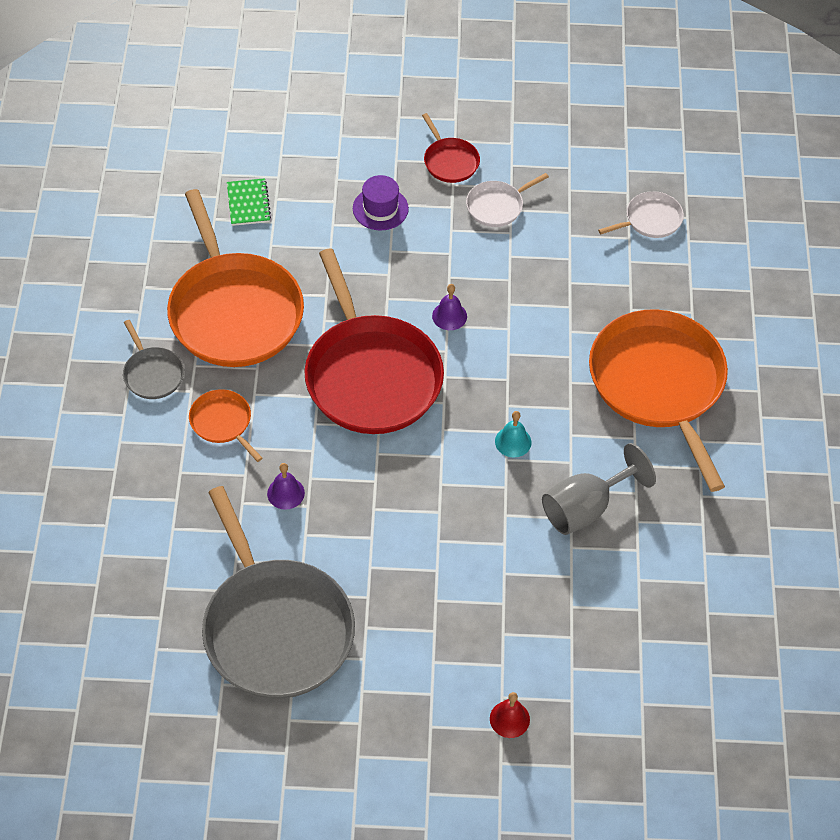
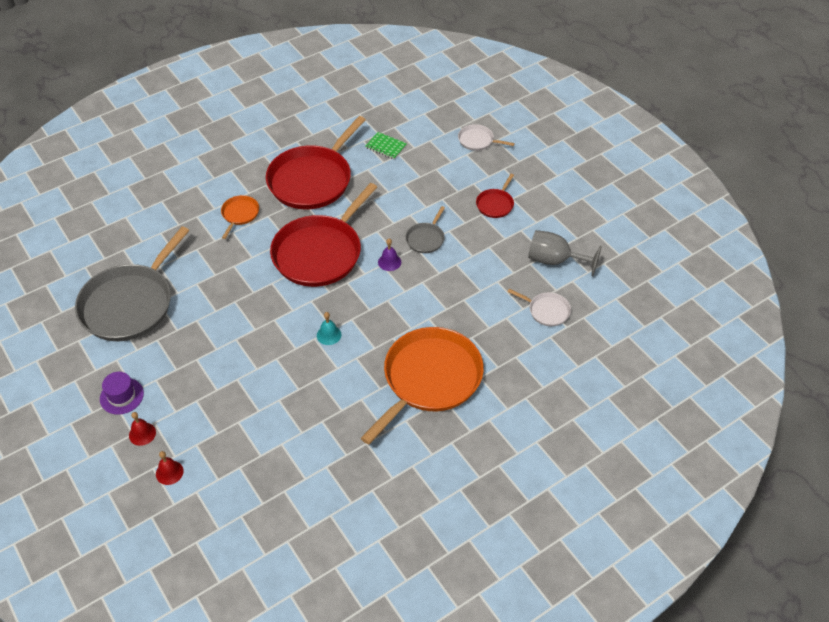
camera: 55 degrees right, 5 degrees down
grey pan [123,320,184,399] -> grey pan moved to [406,206,445,253]
orange pan [167,189,304,367] -> red pan [266,116,366,210]
green notebook [227,178,271,226] -> green notebook turned 75 degrees clockwise [365,132,407,159]
purple bell [267,463,305,510] -> none
purple hat [353,175,409,230] -> purple hat moved to [100,372,144,415]
white pan [466,173,549,227] -> white pan moved to [458,124,515,151]
grey goblet [542,443,656,535] -> grey goblet moved to [528,230,602,276]
none -> red bell [156,451,184,485]

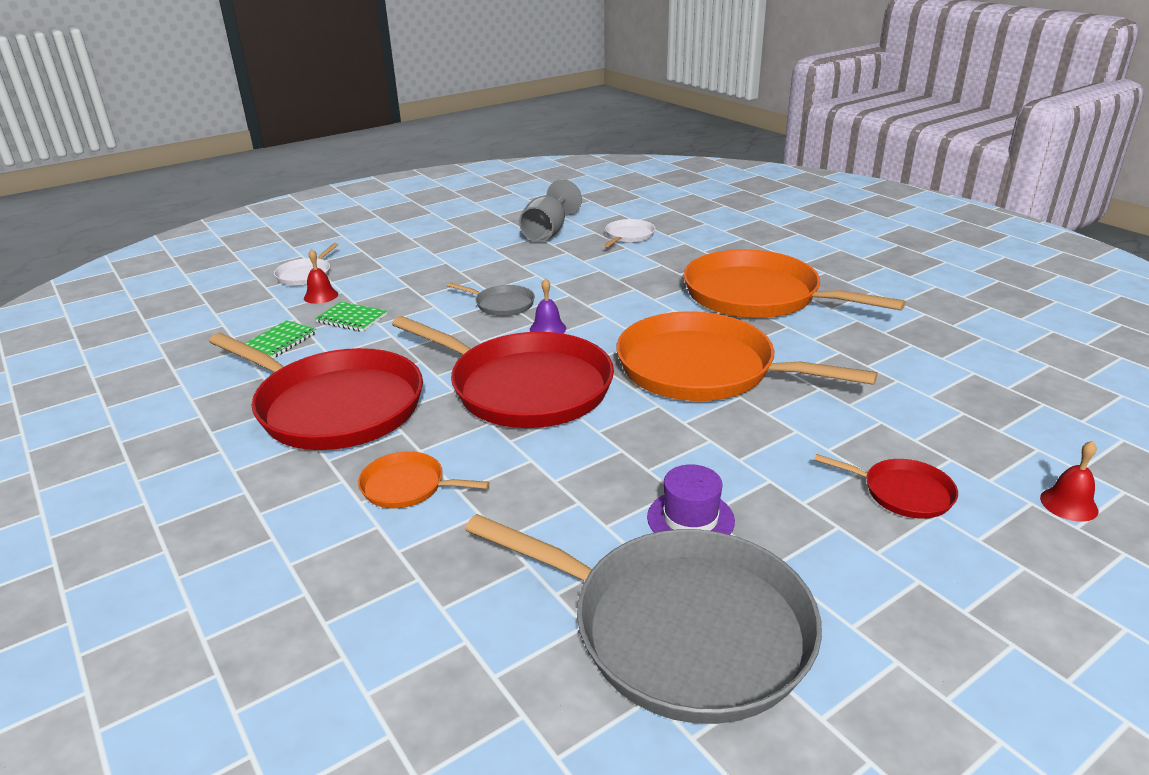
camera: 90 degrees left, 20 degrees down
purple hat [100,372,144,415] -> purple hat moved to [647,464,735,535]
red bell [129,412,156,446] -> red bell moved to [304,249,338,304]
turquoise bell [317,312,341,345] -> orange pan [616,311,877,401]
red pan [476,174,514,218] -> red pan moved to [814,454,958,519]
none -> green notebook [315,302,387,332]

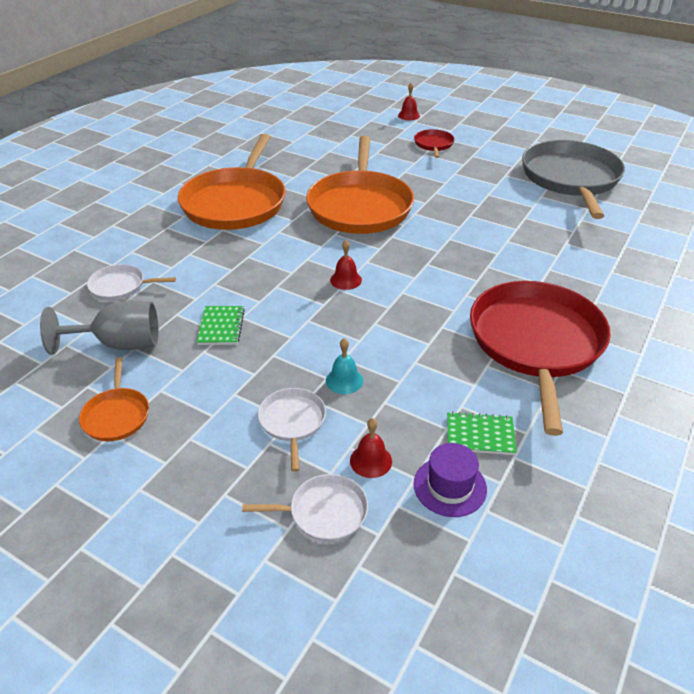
camera: 115 degrees left, 10 degrees up
green notebook [315,302,387,332] -> green notebook moved to [196,306,245,345]
orange pan [358,451,490,508] -> orange pan moved to [79,357,149,441]
red pan [392,316,614,428] -> none
grey pan [447,282,535,316] -> none
purple bell [530,278,566,334] -> red bell [330,240,362,290]
purple hat [647,464,735,535] -> purple hat moved to [414,443,487,517]
none -> white pan [258,388,326,472]
none -> turquoise bell [326,338,363,394]

